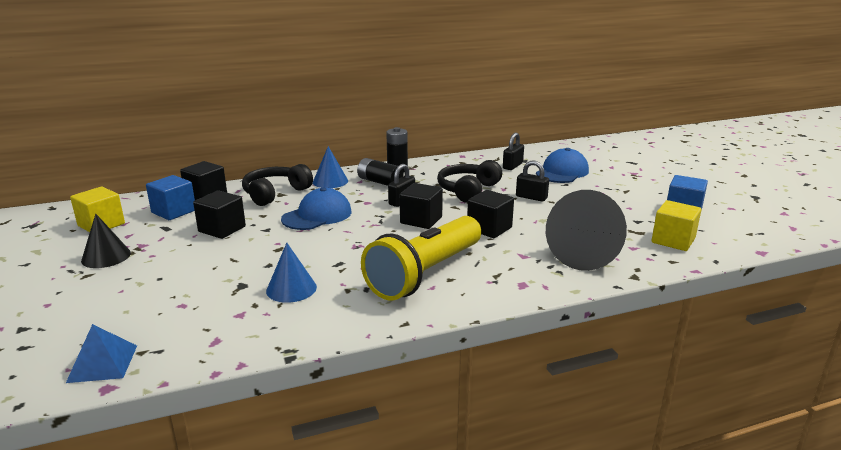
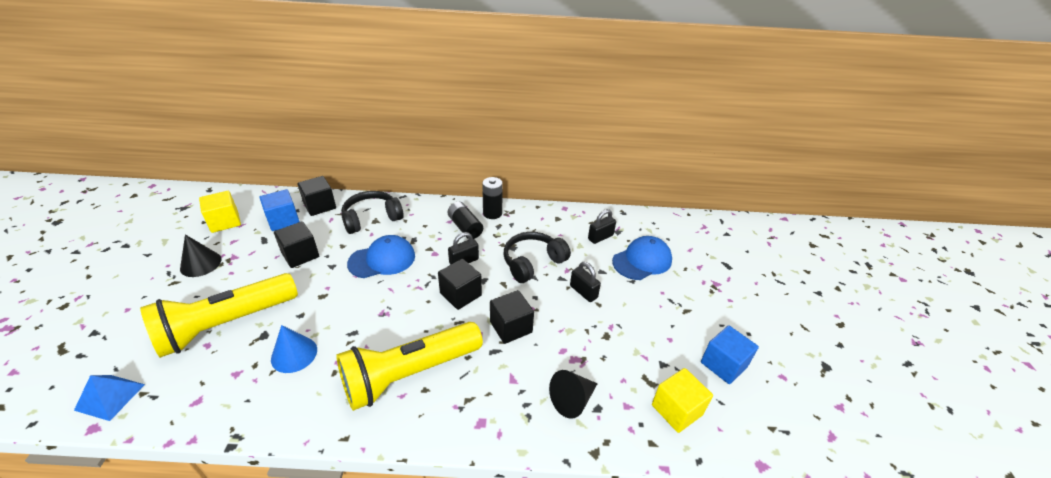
camera: 20 degrees right, 15 degrees up
blue cone [313,146,348,188] -> none
black cone [546,190,627,271] -> black cone [549,370,598,419], size x0.58
none -> yellow flashlight [140,273,298,358]

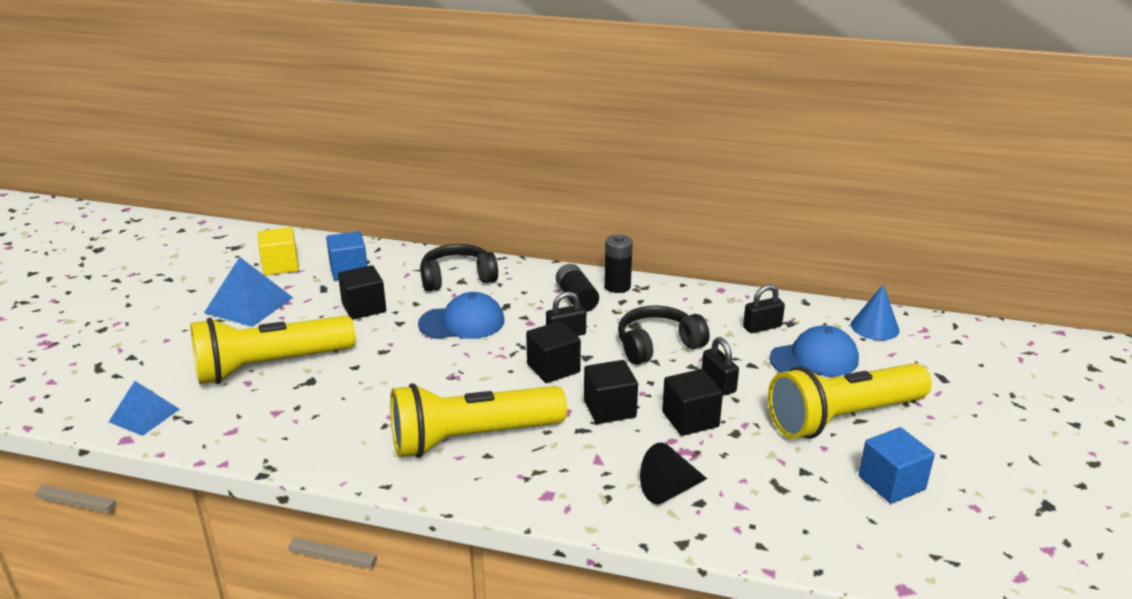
camera: 15 degrees right, 10 degrees down
black cone [180,234,221,277] -> blue pyramid [204,257,293,327]
blue cone [271,325,317,373] -> blue cone moved to [851,285,899,340]
black cube [298,176,336,216] -> black cube moved to [662,369,723,436]
yellow cube [652,368,713,433] -> none
none -> yellow flashlight [768,363,932,439]

